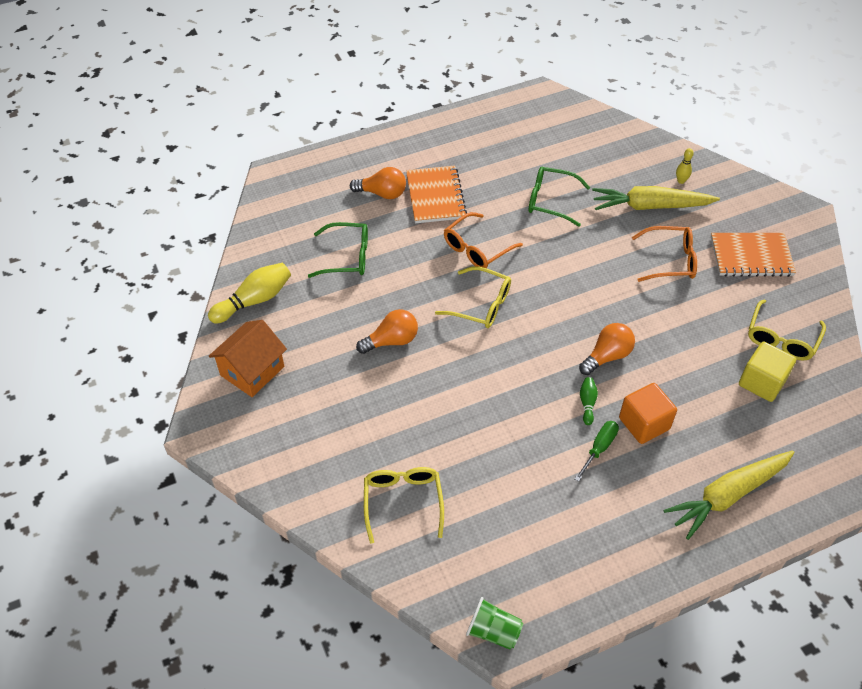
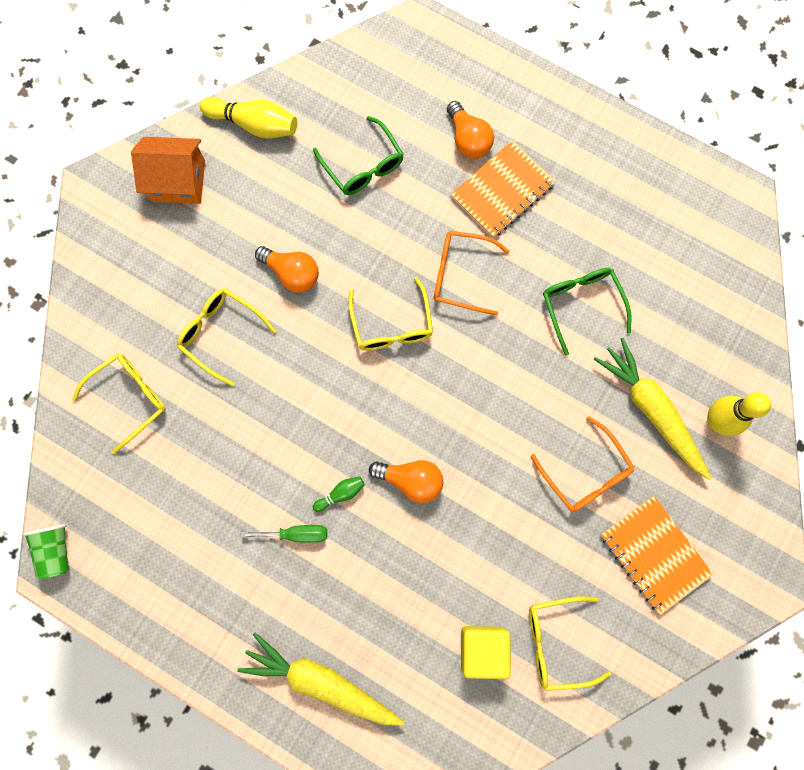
camera: 55 degrees right, 25 degrees up
orange cube [619,383,677,444] -> none
yellow bowling pin [676,148,694,184] -> yellow bowling pin [707,392,771,436], size x1.96
none -> yellow glasses [177,288,276,386]

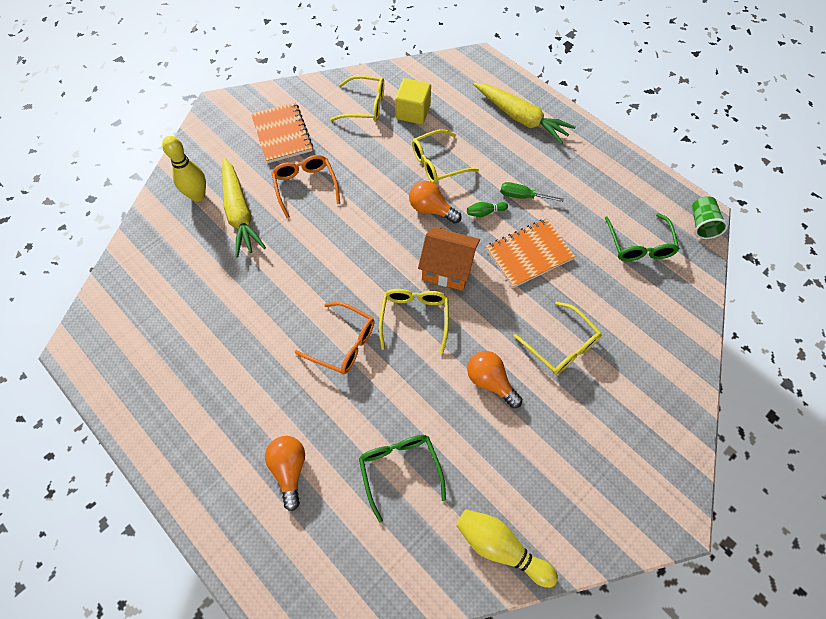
camera: 165 degrees left, 15 degrees down
yellow glasses [72,353,166,454] -> yellow glasses moved to [412,129,479,184]
orange house [131,137,205,204] -> orange house moved to [418,227,480,291]
orange notebook [451,140,556,238] -> orange notebook moved to [486,218,575,288]
green glasses [543,268,631,355] -> green glasses moved to [605,213,680,261]

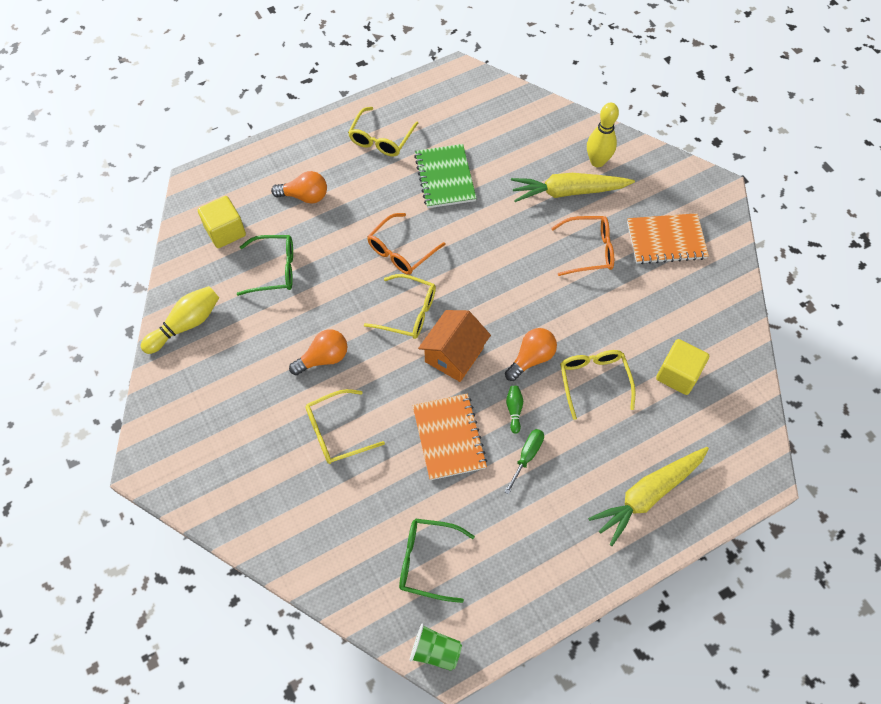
camera: 105 degrees right, 0 degrees up
yellow glasses [330,75,384,122] -> yellow glasses moved to [348,107,419,156]
none -> yellow cube [198,196,246,248]
none -> green notebook [414,144,477,208]

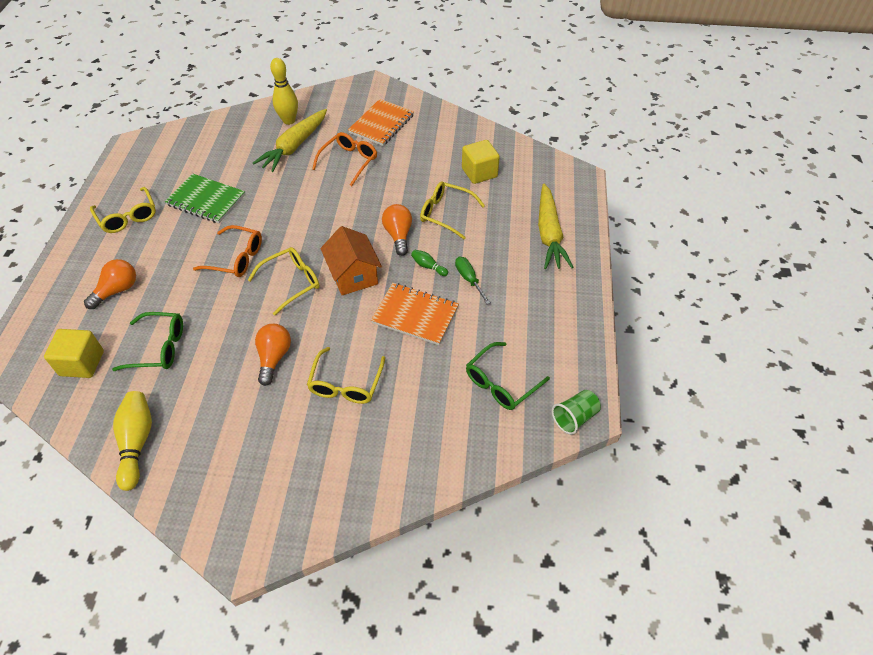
camera: 55 degrees left, 10 degrees down
green glasses [237,235,293,296] -> green glasses turned 60 degrees clockwise [112,312,183,371]
orange glasses [367,213,446,275] -> orange glasses turned 60 degrees counterclockwise [193,225,262,277]

